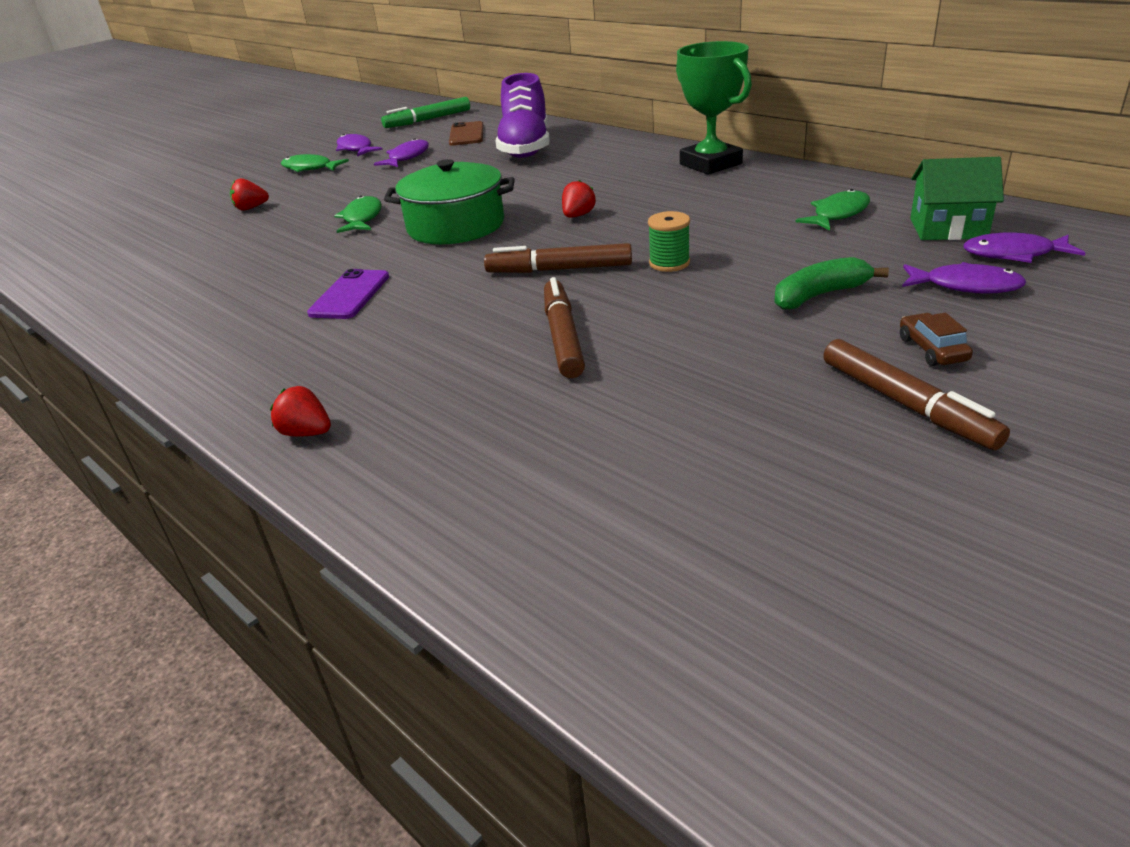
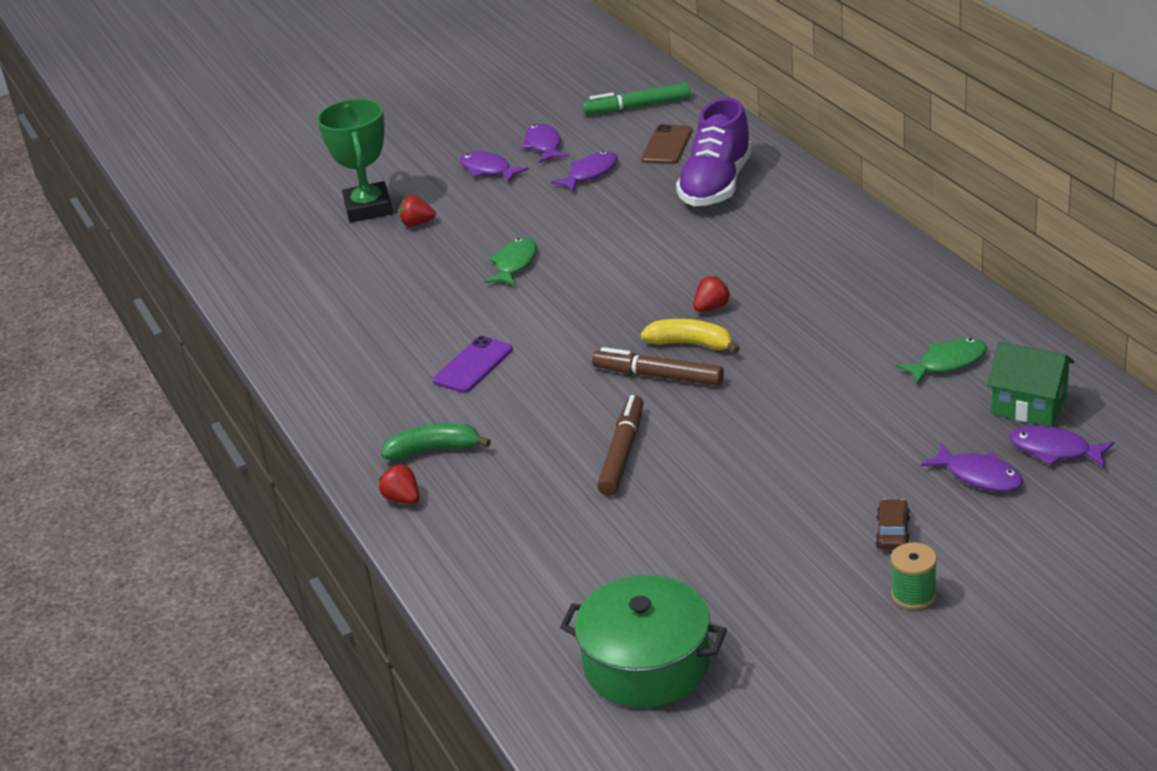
camera: 20 degrees right, 0 degrees up
green fish [281,154,349,172] -> purple fish [460,151,529,183]
green pot [384,159,515,244] -> green pot moved to [560,575,727,708]
green spool [648,211,690,272] -> green spool moved to [891,542,937,610]
green trophy [676,41,752,175] -> green trophy moved to [317,99,393,223]
green banana [774,257,889,310] -> green banana moved to [381,423,491,461]
brown marker [823,339,1010,450] -> none
none -> yellow banana [640,319,740,353]

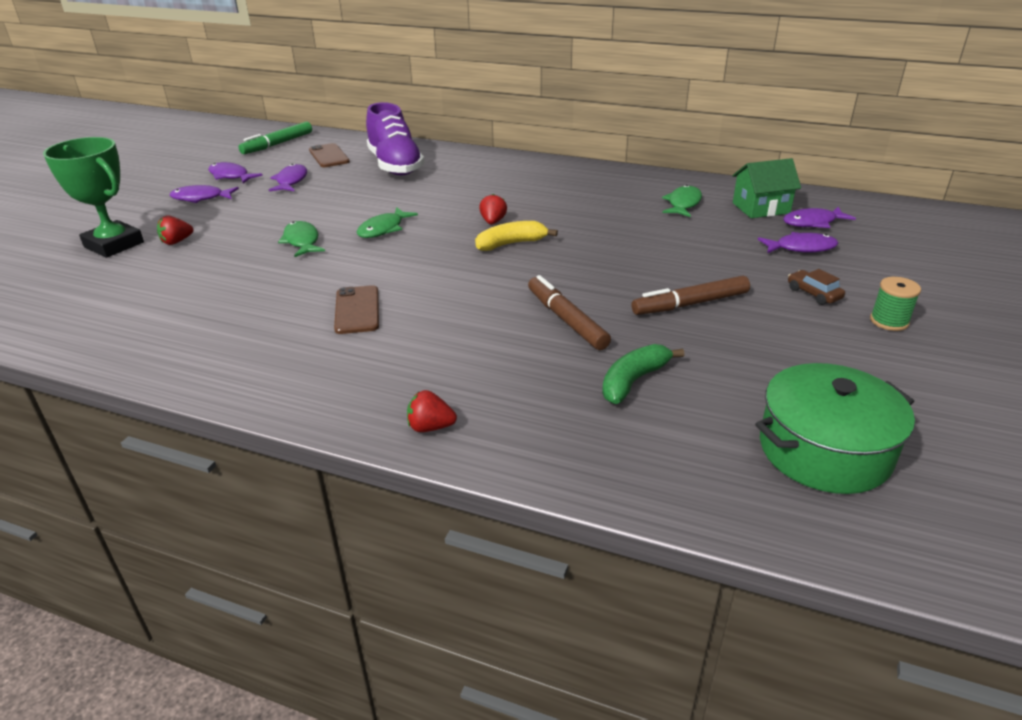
camera: 45 degrees left, 0 degrees up
green banana [381,423,491,461] -> green banana moved to [602,344,684,404]
purple phone [433,336,513,393] -> brown phone [334,285,379,334]
brown marker [592,347,724,386] -> brown marker moved to [632,276,750,315]
none -> green fish [357,207,418,238]

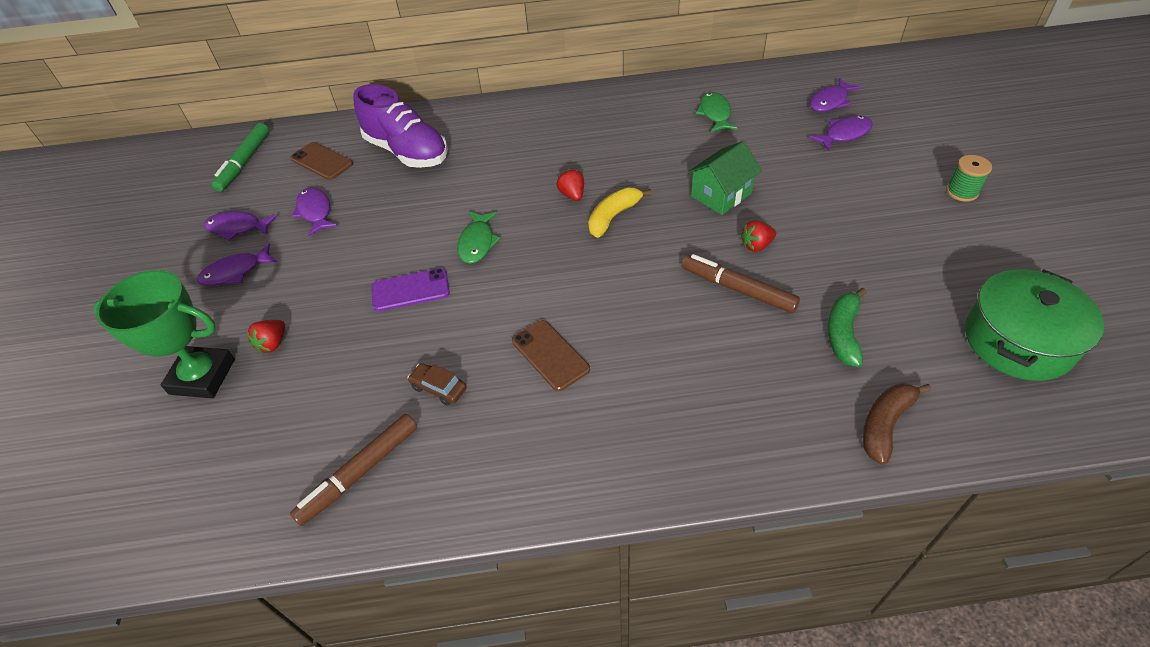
camera: 25 degrees left, 15 degrees up
green fish [278,221,325,257] -> purple phone [371,268,450,311]
red strawberry [407,390,457,432] -> red strawberry moved to [741,220,776,252]
brown marker [632,276,750,315] -> brown marker moved to [290,414,417,526]
green house [732,158,801,218] -> green house moved to [688,141,762,215]
brown car [788,269,845,305] -> brown car moved to [408,363,467,405]
none -> brown banana [863,383,931,465]

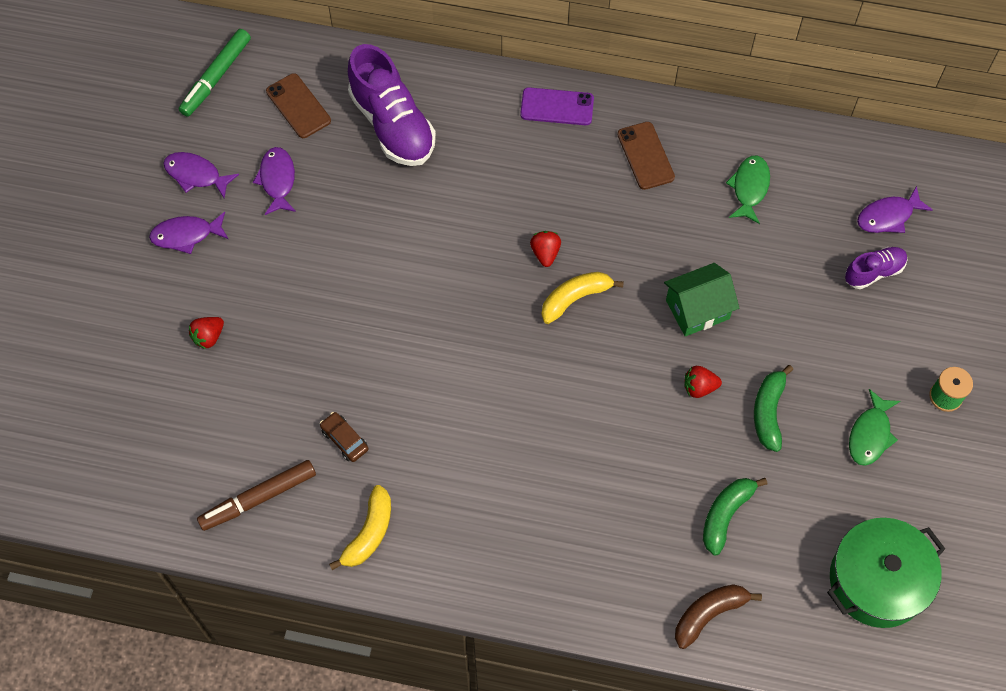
camera: 15 degrees right, 15 degrees up
green trophy [93,270,235,398] -> none
purple phone [371,268,450,311] -> purple phone moved to [520,87,594,125]
green fish [457,211,501,264] -> green fish moved to [849,389,900,466]
brown phone [512,320,590,391] -> brown phone moved to [617,122,675,190]
brown marker [681,254,800,313] -> none
purple fish [809,116,873,151] -> purple shoe [845,247,908,289]
none -> yellow banana [329,485,391,570]
none -> green banana [754,365,793,452]

